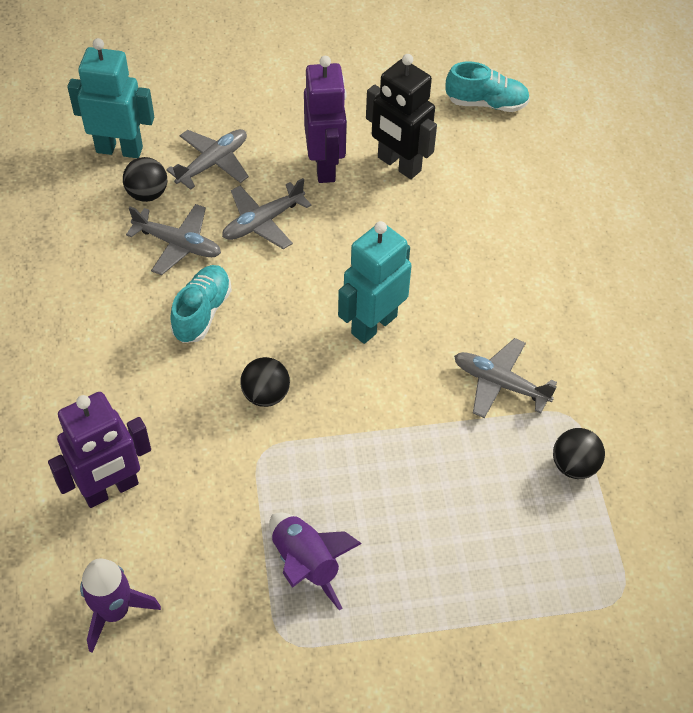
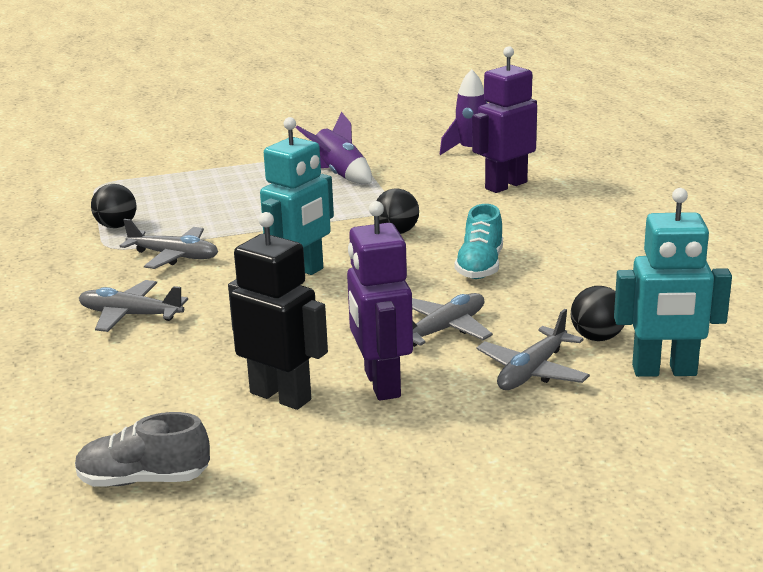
camera: 175 degrees right, 30 degrees down
grey plane [126,204,221,275] -> grey plane moved to [79,280,188,332]
turquoise shoe [446,62,530,112] -> grey shoe [75,412,210,487]

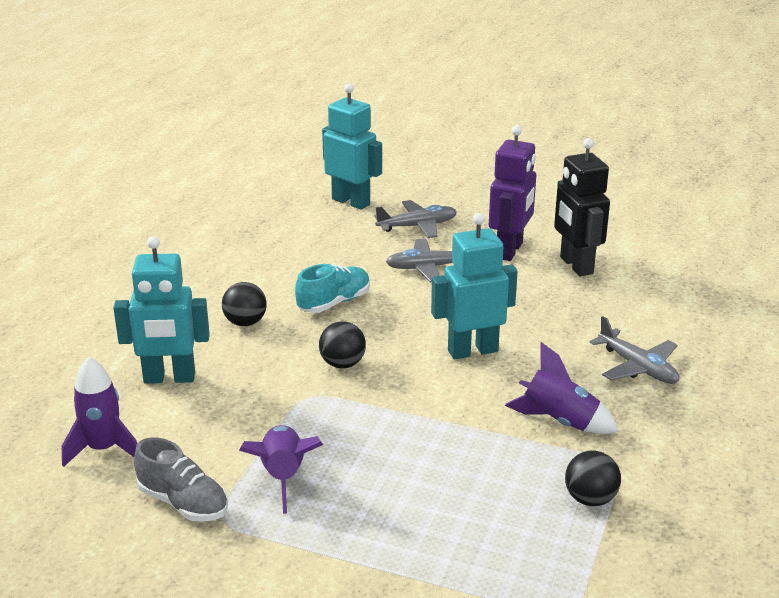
camera: 145 degrees left, 5 degrees up
grey shoe [75,412,210,487] -> grey shoe moved to [134,438,228,522]
grey plane [120,219,218,269] -> purple rocket [505,342,619,434]
purple robot [472,46,537,193] -> turquoise robot [113,236,210,384]
black ball [571,286,624,341] -> black ball moved to [222,282,267,326]

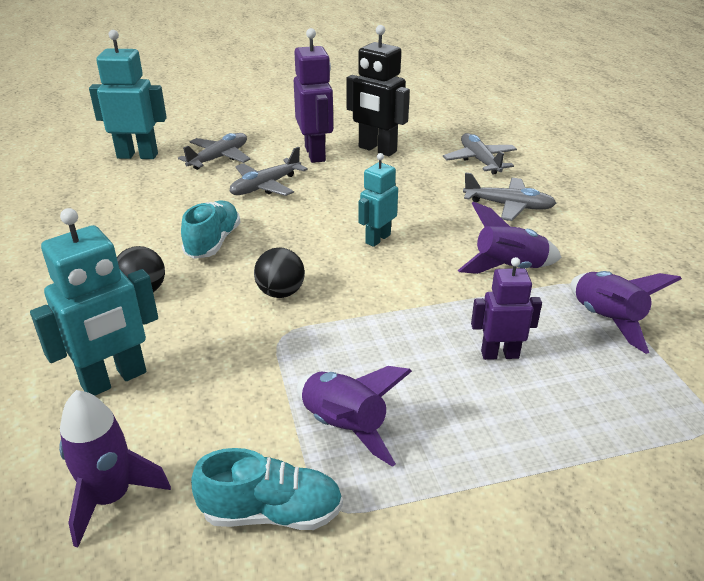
camera: 35 degrees left, 5 degrees up
grey shoe [134,438,228,522] -> turquoise shoe [191,448,343,530]
turquoise robot [431,213,518,359] -> turquoise robot [358,153,398,247], size x0.62
black ball [565,451,621,506] -> purple rocket [571,271,682,354]
none -> grey plane [443,133,517,175]
none -> purple robot [471,257,542,360]

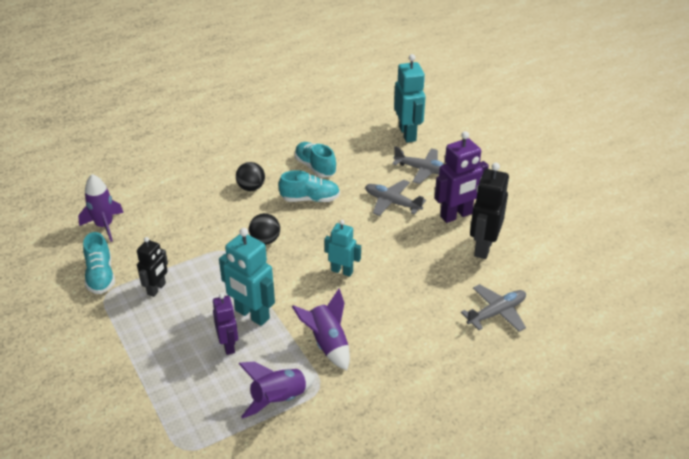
camera: 75 degrees right, 5 degrees up
turquoise robot [30,208,158,396] -> turquoise robot moved to [219,228,275,326]
purple rocket [297,366,412,467] -> black robot [137,237,168,297]
grey plane [463,172,556,221] -> none
none -> turquoise shoe [295,142,336,178]

